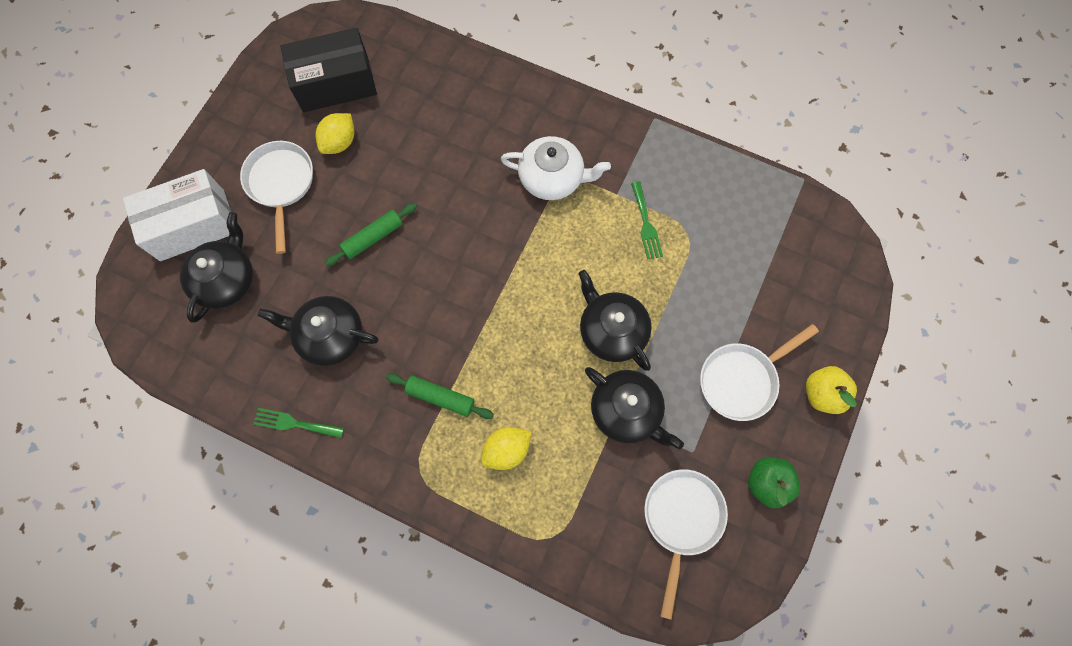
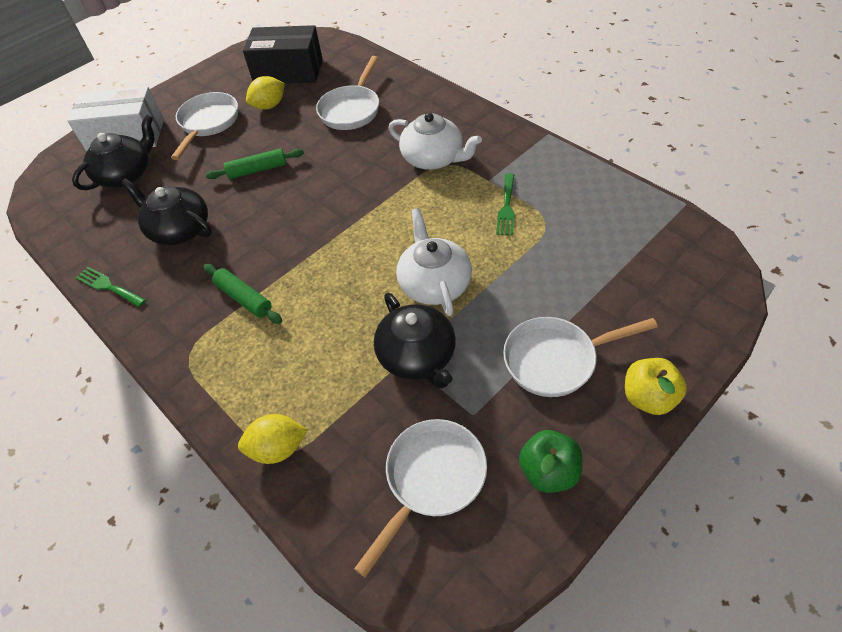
camera: 25 degrees right, 20 degrees down
yellow lemon [481,427,531,470] -> yellow lemon moved to [238,414,307,464]
black teapot [578,270,652,371] -> white teapot [396,208,472,316]
none -> white pan [316,56,379,130]

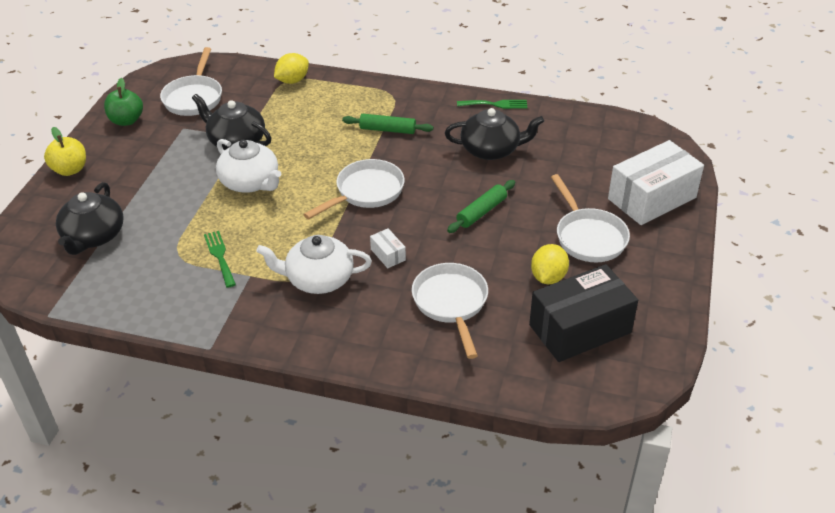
camera: 145 degrees right, 10 degrees down
black teapot [72,115,154,190] -> black teapot moved to [56,182,123,255]
white pan [503,317,658,397] -> white pan moved to [303,159,405,219]
none -> white box [370,228,406,268]

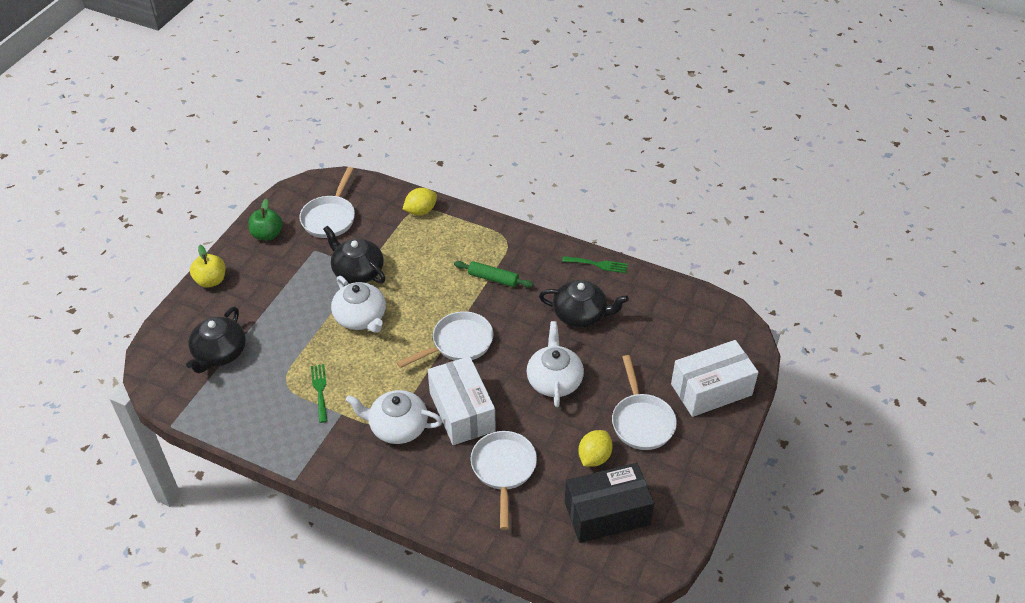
camera: 10 degrees right, 5 degrees up
white box [370,228,406,268] -> white box [428,356,496,445], size x2.41
green rolling pin [447,180,515,233] -> white teapot [527,321,584,407]

